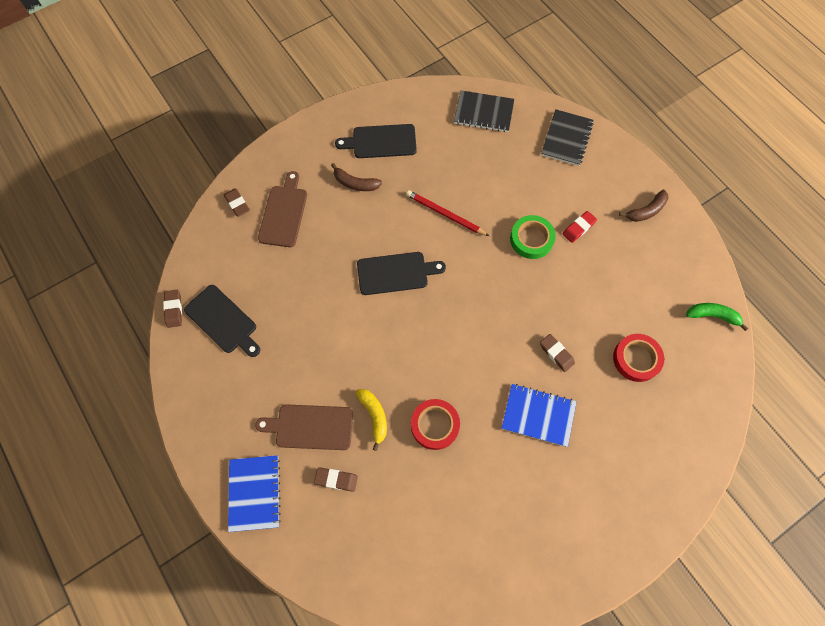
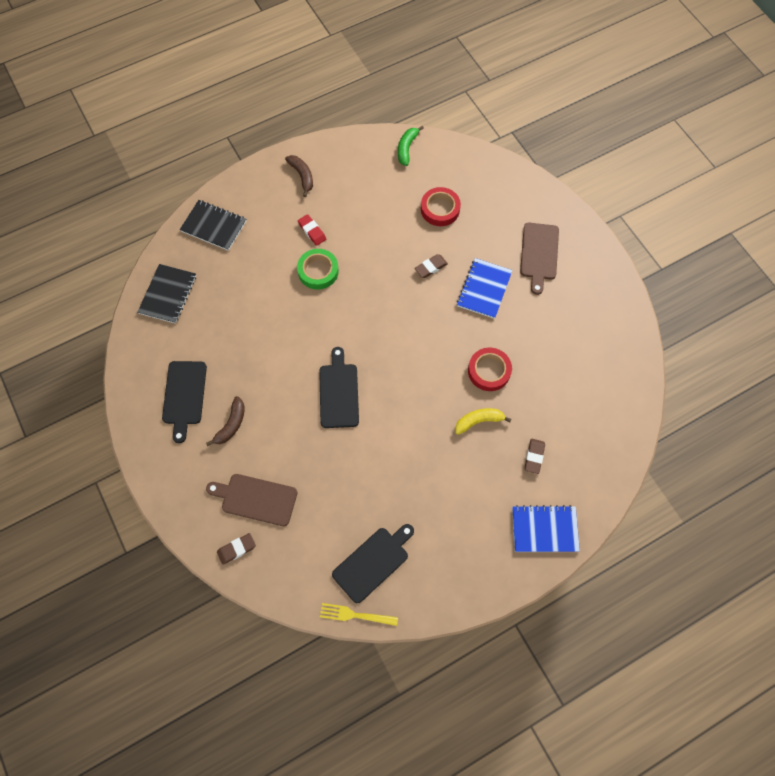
camera: 85 degrees left, 0 degrees up
brown eraser [163,290,182,328] -> yellow fork [320,603,398,626]
brown cutting board [255,404,353,450] -> brown cutting board moved to [520,223,559,295]
red pencil [406,190,489,236] -> none

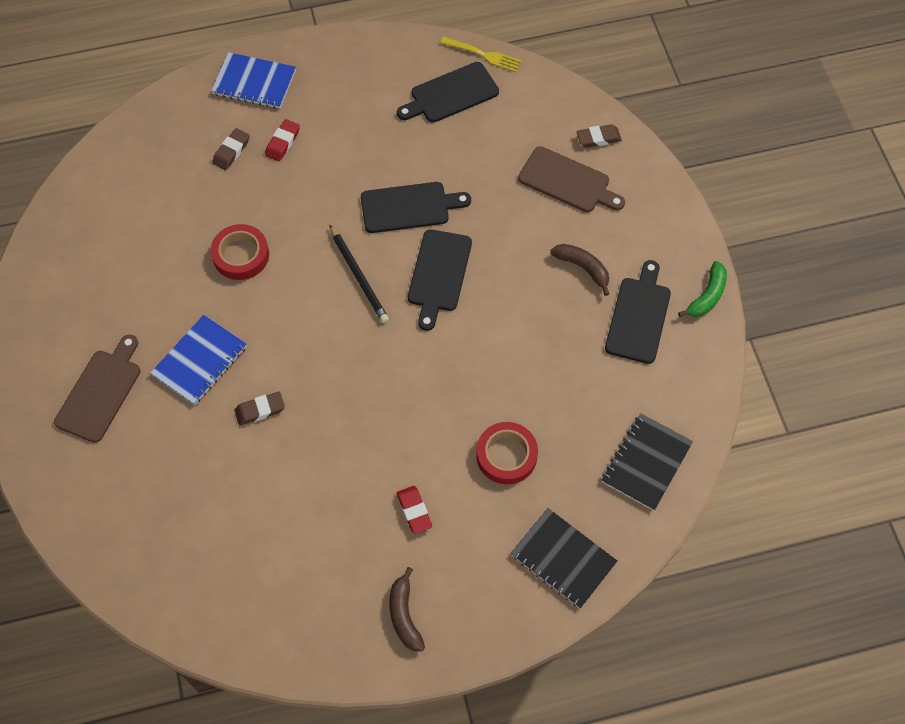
camera: 165 degrees left, 5 degrees down
brown banana [206,396,245,446] -> brown banana turned 90 degrees clockwise [550,244,609,296]
green tape [297,249,339,290] -> none
green banana [398,126,424,166] -> green banana moved to [678,261,727,317]
red tape [421,187,461,226] -> red tape moved to [476,422,538,484]
yellow banana [455,408,512,435] -> none
none -> red eraser [265,119,300,162]
none -> black pencil [330,225,389,323]
none -> black cutting board [361,182,471,233]

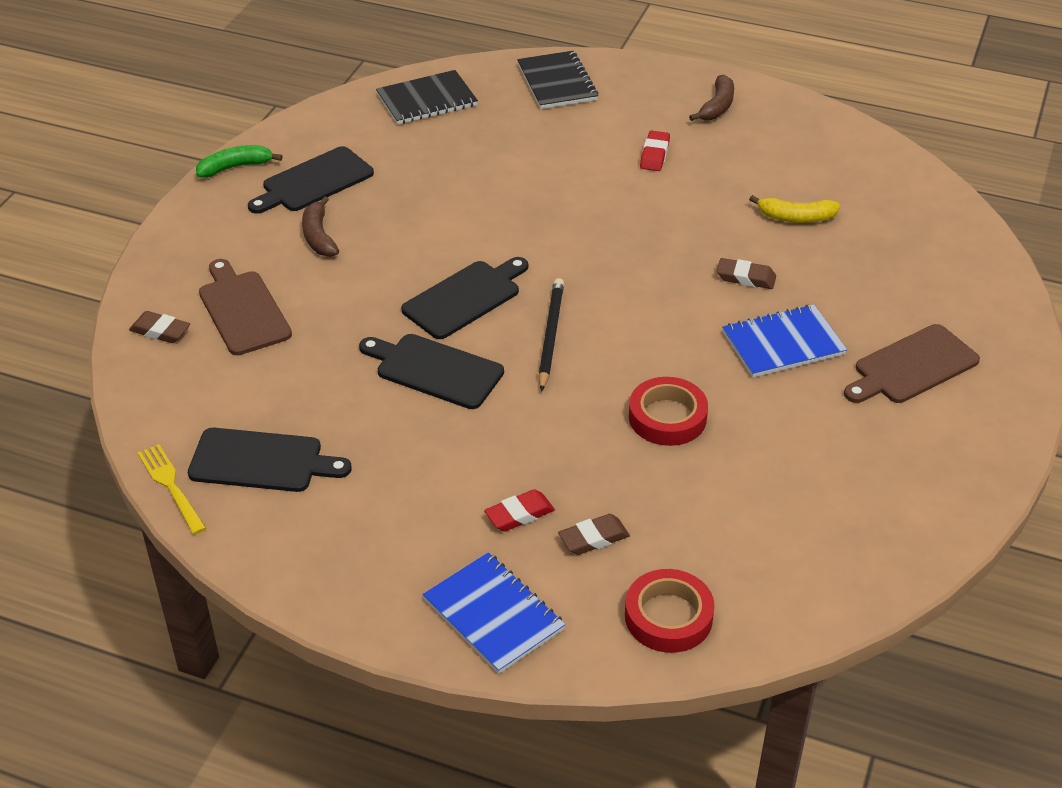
camera: 145 degrees left, 20 degrees down
red tape [476,422,538,484] -> red tape moved to [625,569,715,653]
none -> yellow banana [749,195,840,223]

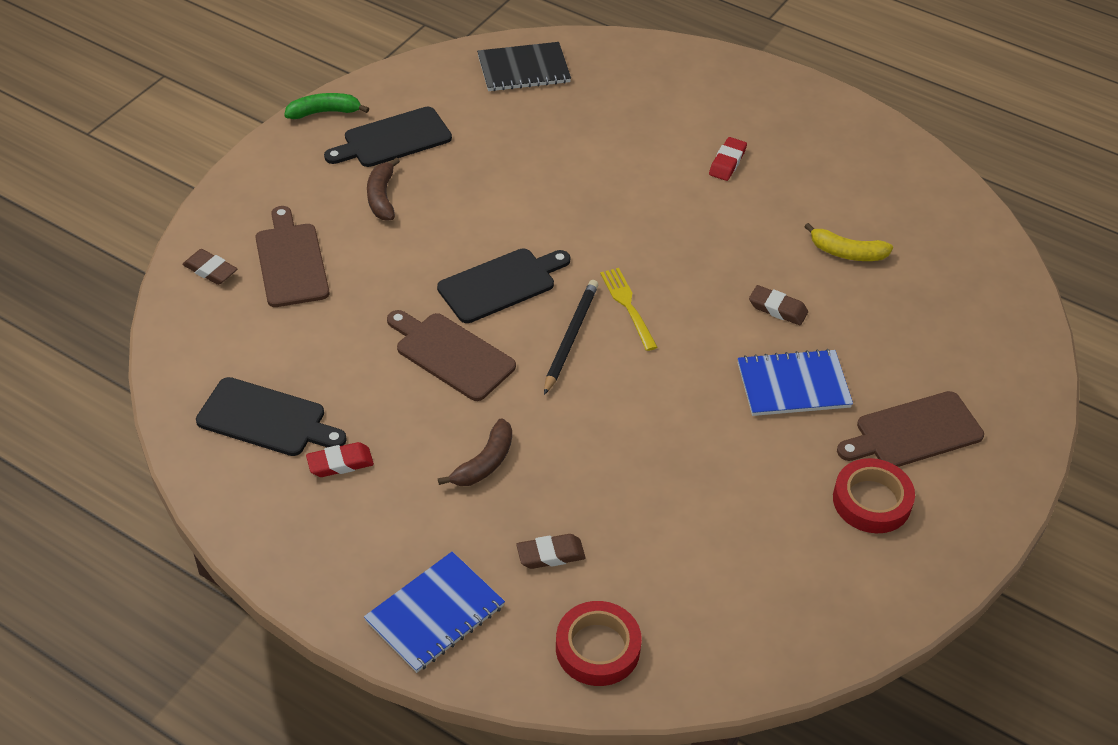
camera: 10 degrees right, 5 degrees up
yellow fork [138,444,206,535] -> yellow fork moved to [600,268,658,351]
black cutting board [359,334,504,409] -> brown cutting board [387,310,516,401]
blue notebook [422,552,565,674] -> blue notebook turned 75 degrees clockwise [364,552,505,673]
red eraser [484,489,555,531] -> red eraser moved to [306,442,374,477]
black notebook [517,51,598,109] -> none
red tape [629,377,708,446] -> red tape moved to [833,458,915,533]
brown banana [689,75,734,121] -> brown banana moved to [438,418,512,486]

